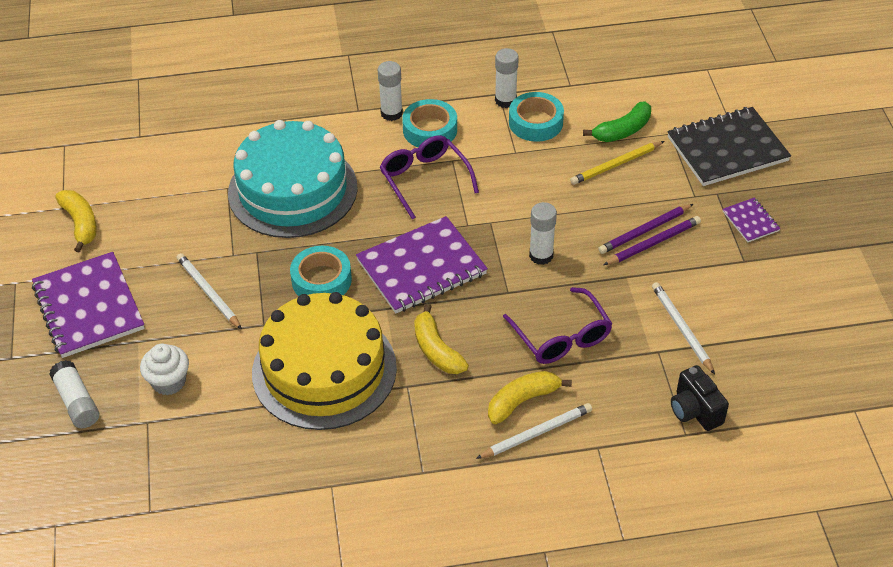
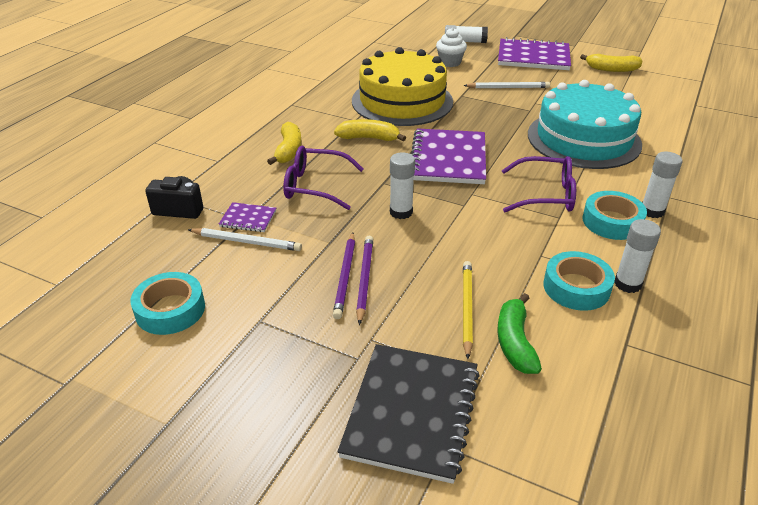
camera: 125 degrees right, 10 degrees down
turquoise tape [290,246,352,296] -> turquoise tape moved to [130,272,205,335]
white pencil [476,403,592,459] -> none
purple notebook [723,197,781,242] -> purple notebook moved to [219,202,276,232]

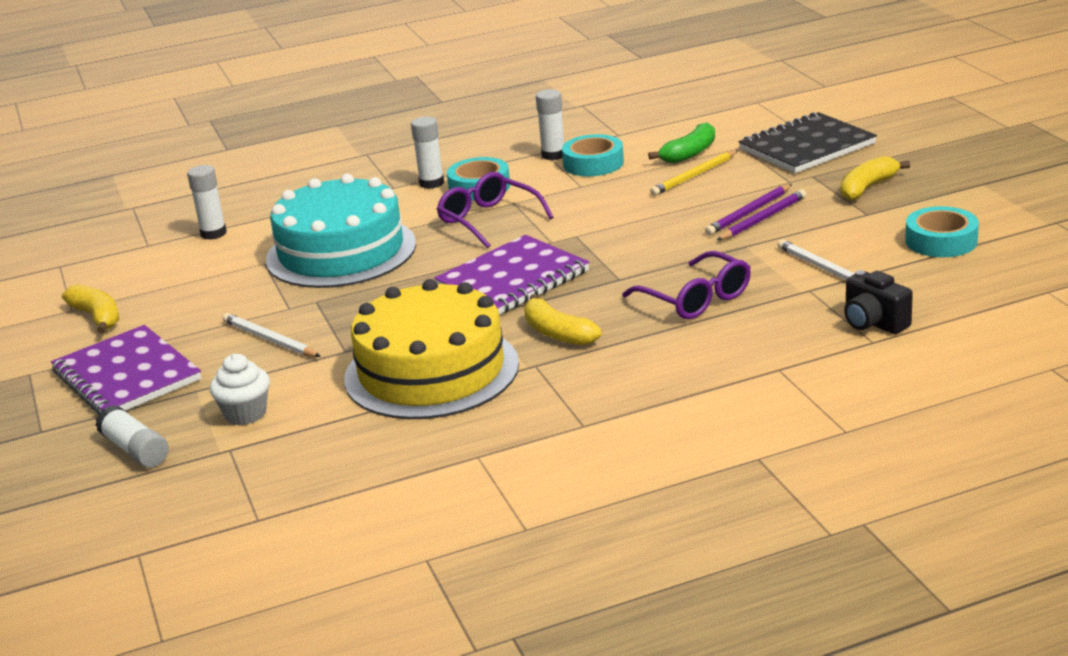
camera: 135 degrees left, 10 degrees down
purple notebook [219,202,276,232] -> none
yellow banana [267,122,302,165] -> yellow banana moved to [841,156,910,201]
white glue stick [390,152,415,219] -> white glue stick moved to [187,165,227,240]

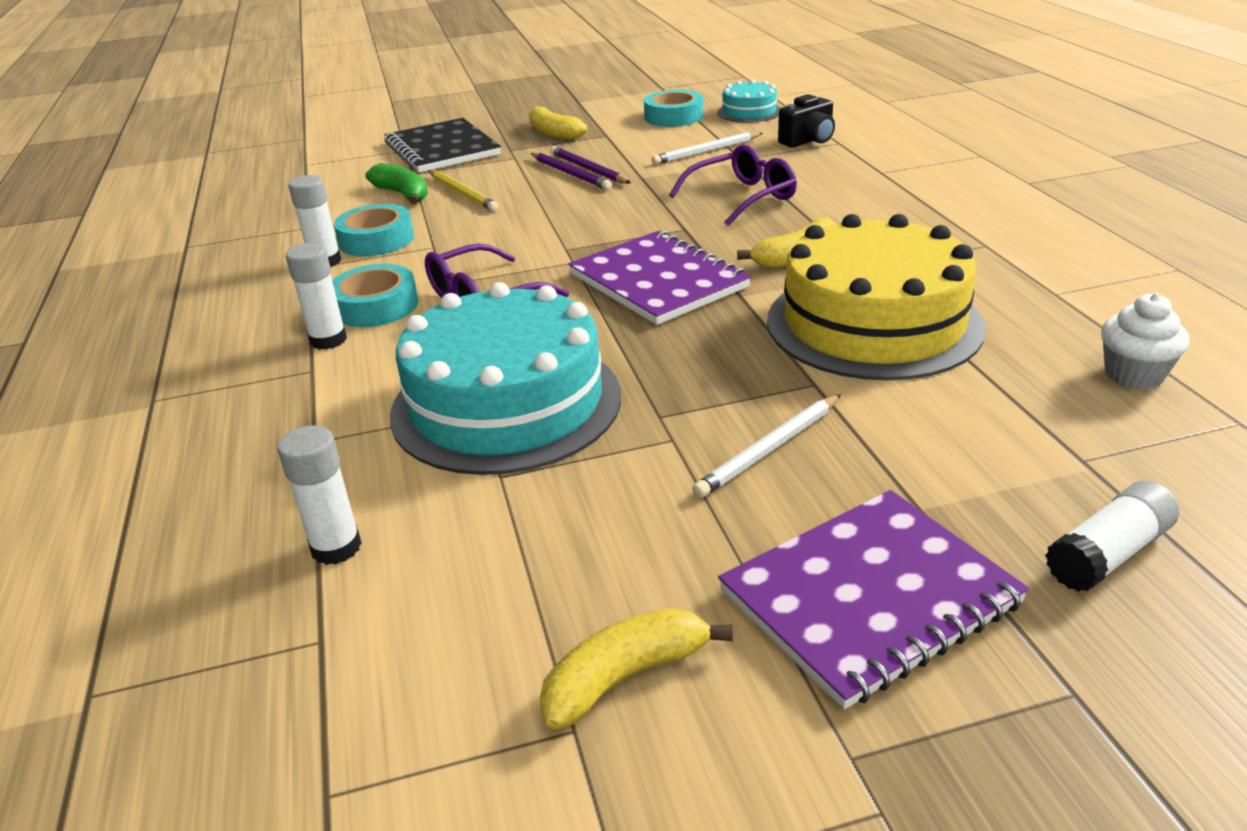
camera: 85 degrees left, 5 degrees up
white cupcake [210,354,270,425] -> white cupcake moved to [1101,293,1190,390]
none -> turquoise cake [717,79,781,123]

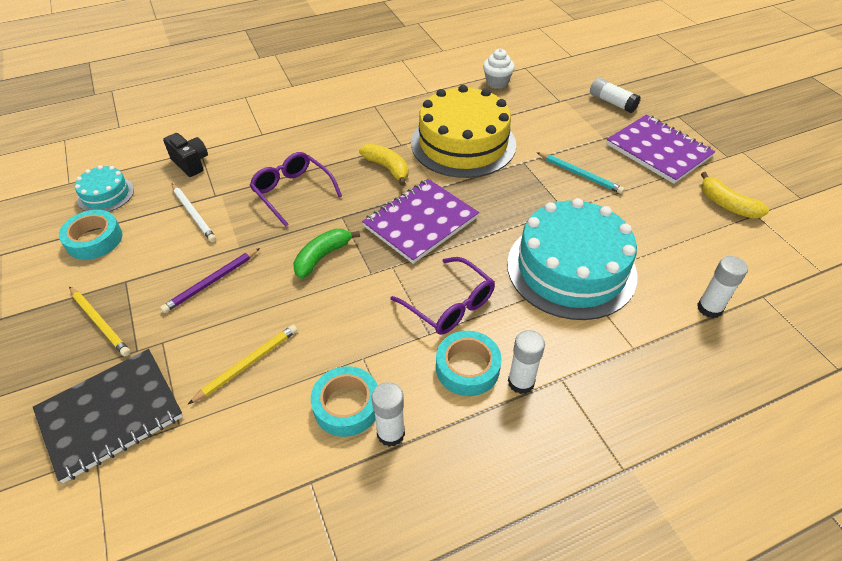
camera: 100 degrees left, 15 degrees up
green banana [365,163,428,204] -> green banana moved to [293,229,360,279]
yellow banana [529,106,587,140] -> yellow pencil [69,287,130,356]
purple pencil [531,153,612,190] -> none
white pencil [692,394,841,498] -> turquoise pencil [536,152,625,194]

